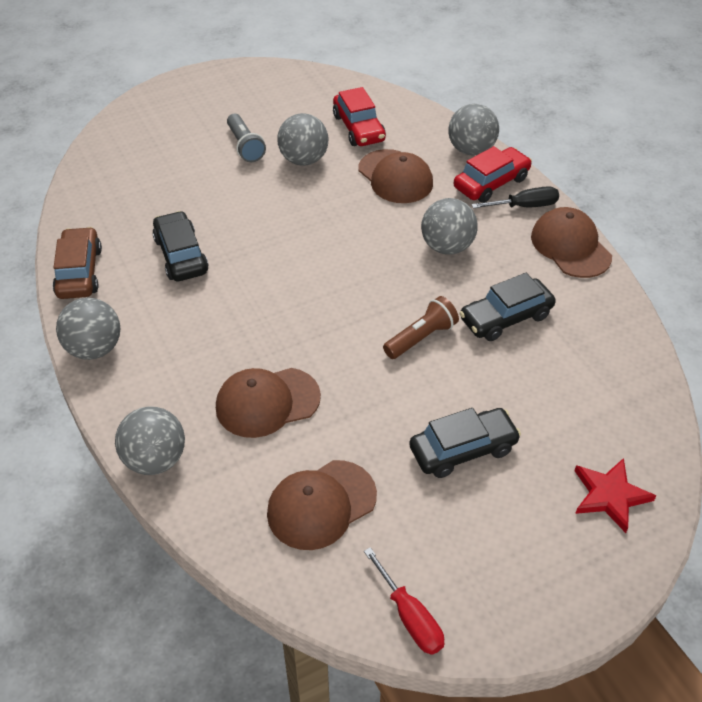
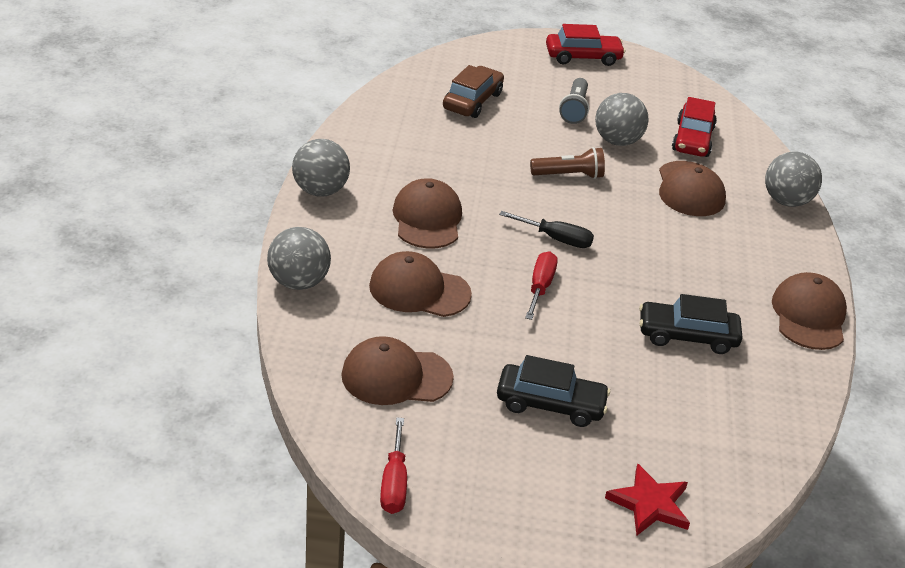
camera: 30 degrees right, 10 degrees down
brown car [53,227,102,299] -> brown car moved to [443,65,504,118]
black car [152,211,209,281] -> none
brown flashlight [383,296,459,359] -> brown flashlight moved to [530,147,605,179]
grey ball [421,198,478,255] -> none
red car [454,146,532,203] -> red car moved to [546,24,626,66]
black screwdriver [471,186,559,209] -> black screwdriver moved to [499,211,594,248]
none -> brown cap [393,178,462,249]
none -> red screwdriver [525,251,558,320]

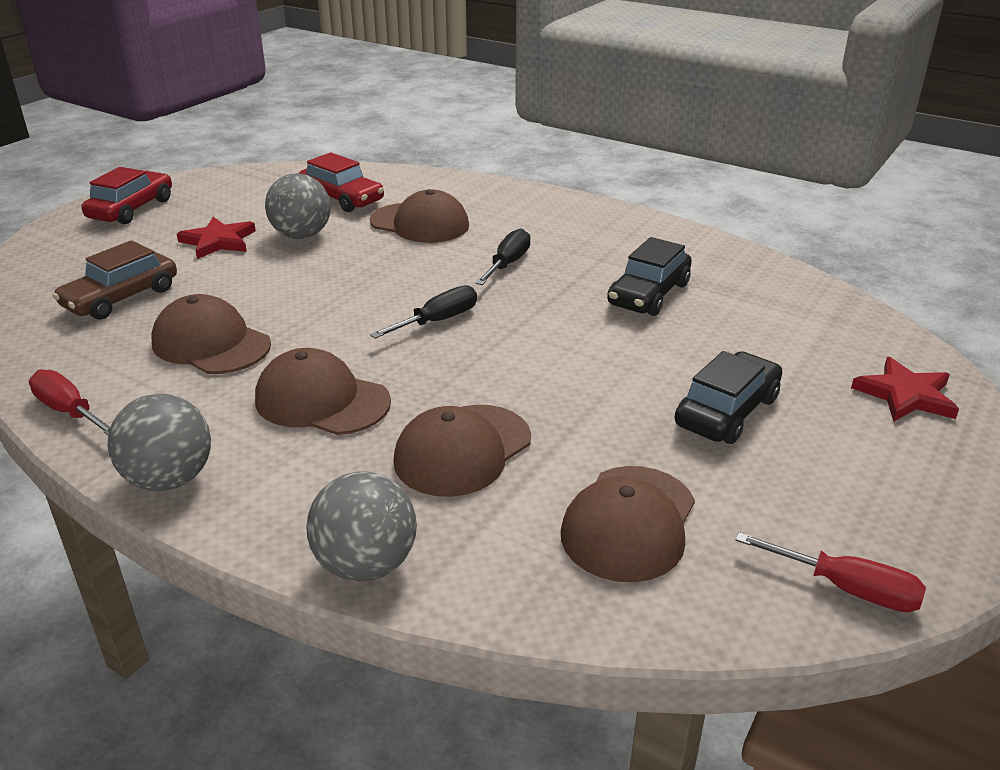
camera: 60 degrees left, 5 degrees down
brown car [443,65,504,118] -> brown car turned 105 degrees counterclockwise [53,240,177,320]
red screwdriver [525,251,558,320] -> red screwdriver moved to [29,369,111,435]
brown flashlight [530,147,605,179] -> none
grey flashlight [559,78,589,124] -> red star [177,217,256,259]
grey ball [765,151,822,207] -> none
brown cap [772,272,847,350] -> brown cap moved to [151,294,271,374]
none -> black screwdriver [475,228,530,285]

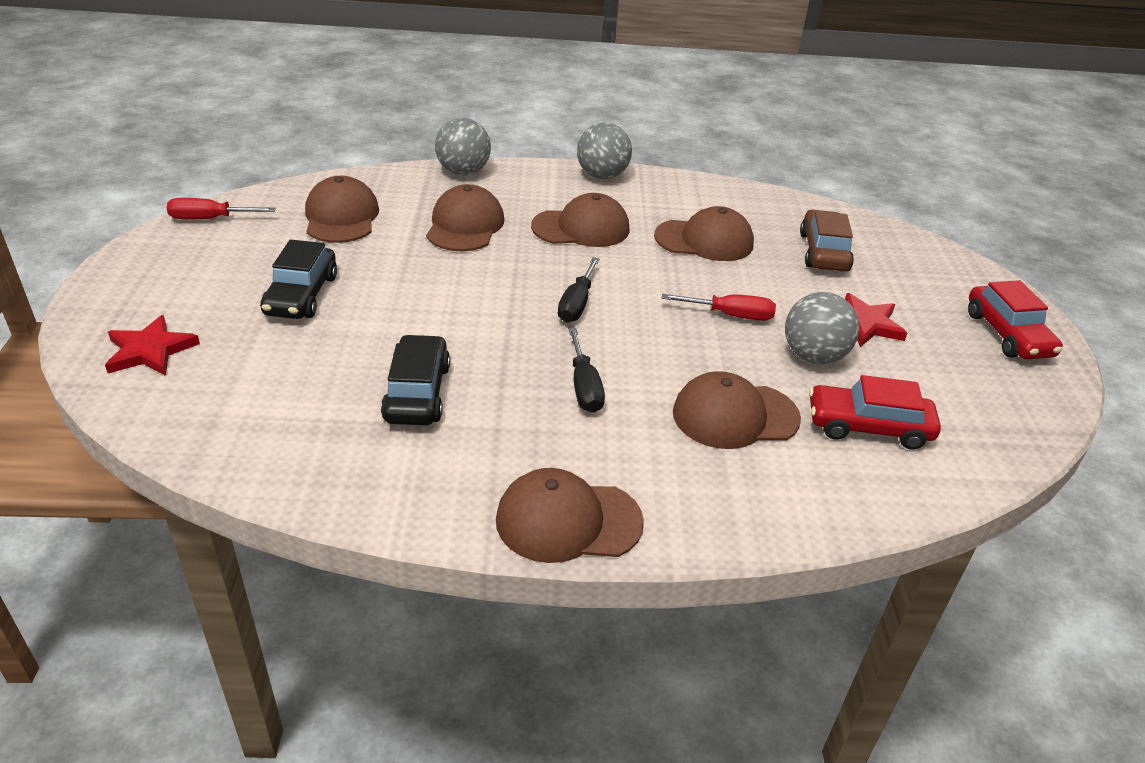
camera: 145 degrees right, 5 degrees up
red screwdriver [29,369,111,435] -> red screwdriver moved to [662,294,776,321]
none -> brown cap [496,468,644,563]

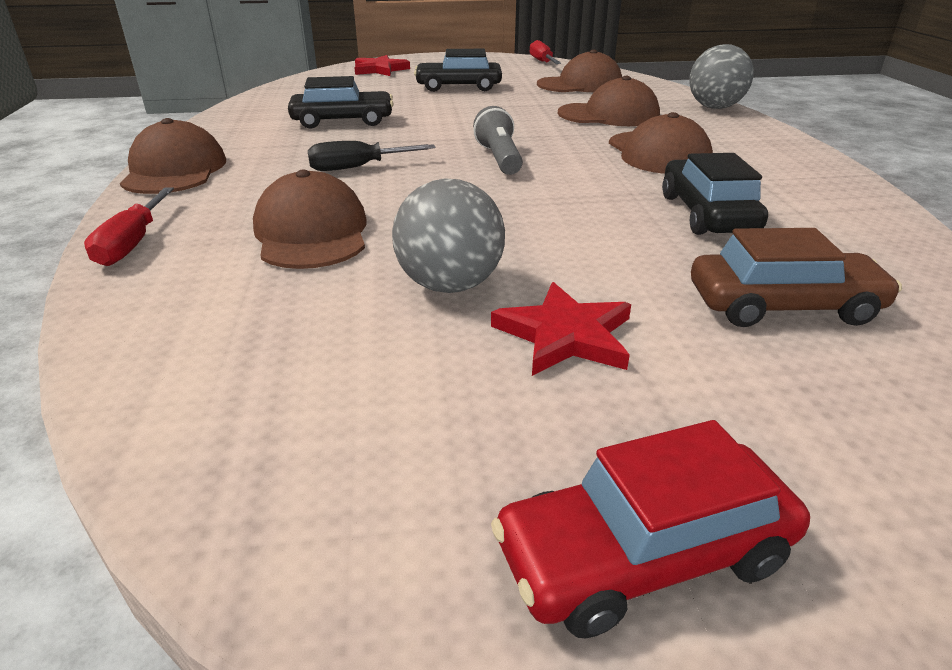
camera: 85 degrees right, 5 degrees down
black screwdriver [558,257,600,323] -> grey flashlight [473,106,523,175]
grey ball [577,122,632,179] -> none
brown cap [654,206,754,261] -> black car [662,153,768,235]
red screwdriver [662,294,776,321] -> red screwdriver moved to [84,188,174,266]
red car [809,375,941,449] -> none

